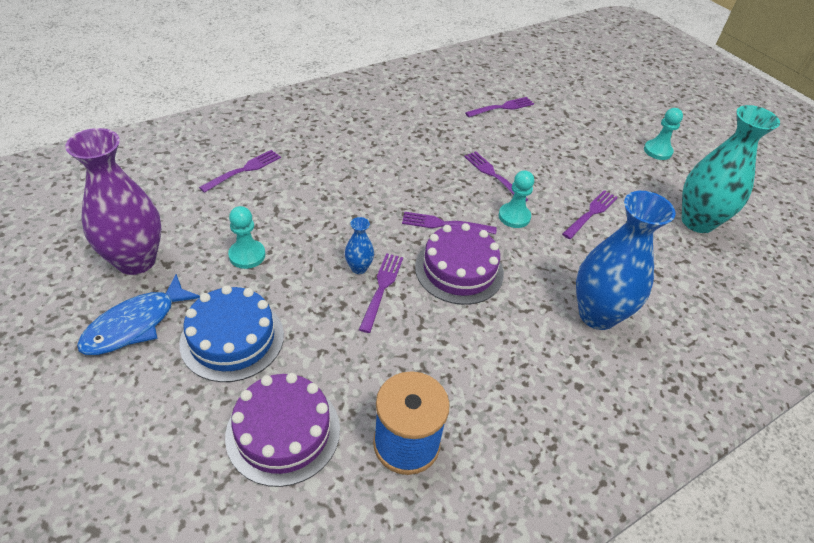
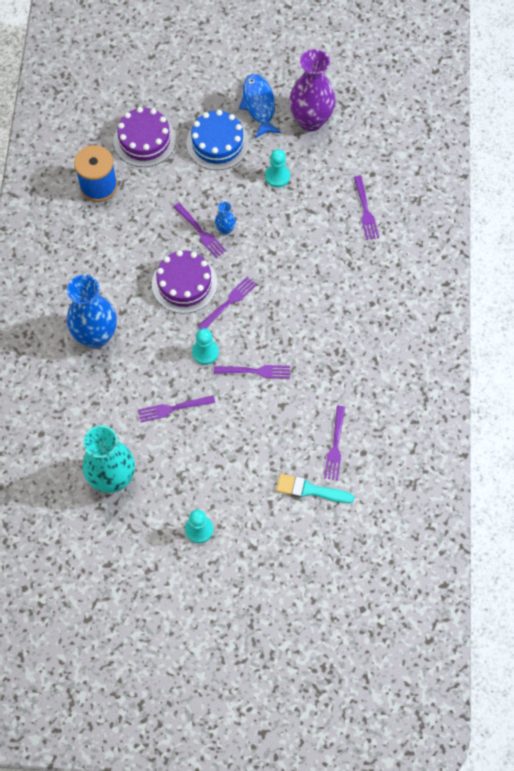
camera: 130 degrees right, 20 degrees up
purple fork [562,190,618,239] -> purple fork turned 90 degrees clockwise [138,395,215,422]
none -> turquoise brush [276,474,354,503]

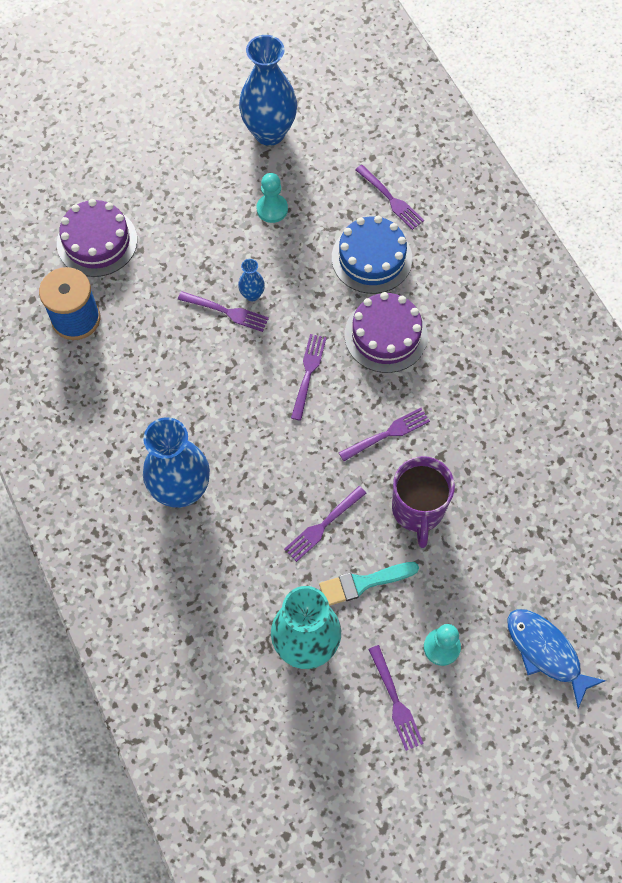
camera: 30 degrees left, 0 degrees up
purple cake [152,250,217,313] -> purple cake moved to [345,292,428,373]
blue cake [186,110,249,170] -> blue cake moved to [332,216,412,294]
turquoise pawn [192,328,219,365] -> none
blue fish [239,74,282,138] -> blue fish moved to [507,609,606,708]
turquoise brush [276,474,354,503] -> turquoise brush moved to [319,562,419,606]
purple vase [289,49,336,132] -> blue vase [239,35,297,146]
purple fork [324,406,345,480] -> purple fork moved to [368,645,424,751]
none -> purple mug [392,456,455,548]

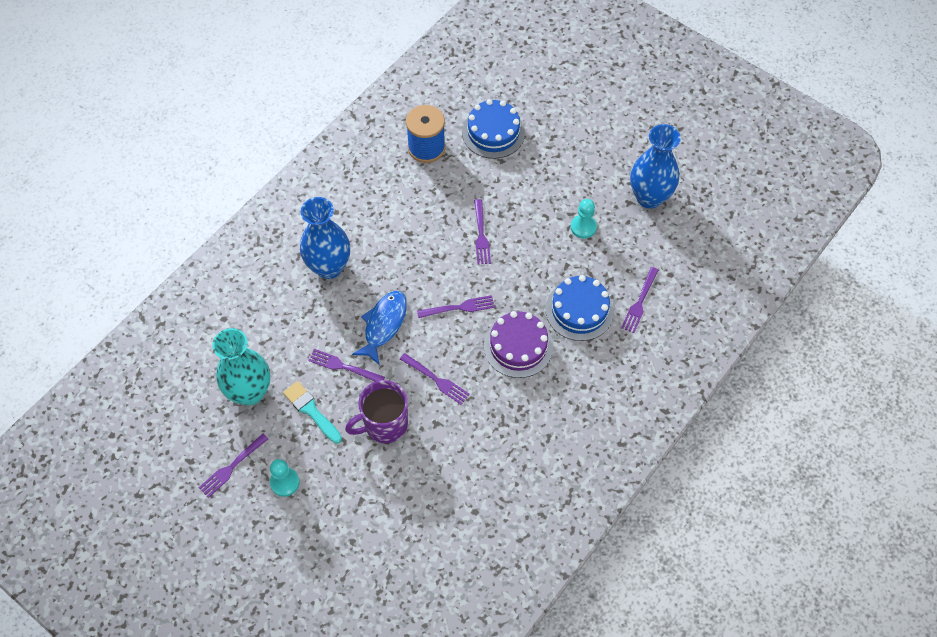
camera: 65 degrees right, 5 degrees down
purple cake [57,199,137,277] -> blue cake [462,99,525,159]
blue vase [238,259,265,301] -> none
blue fish [507,609,606,708] -> blue fish moved to [352,291,407,365]

